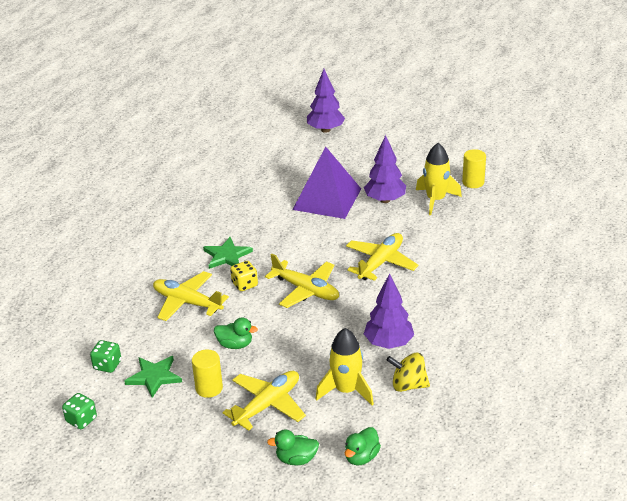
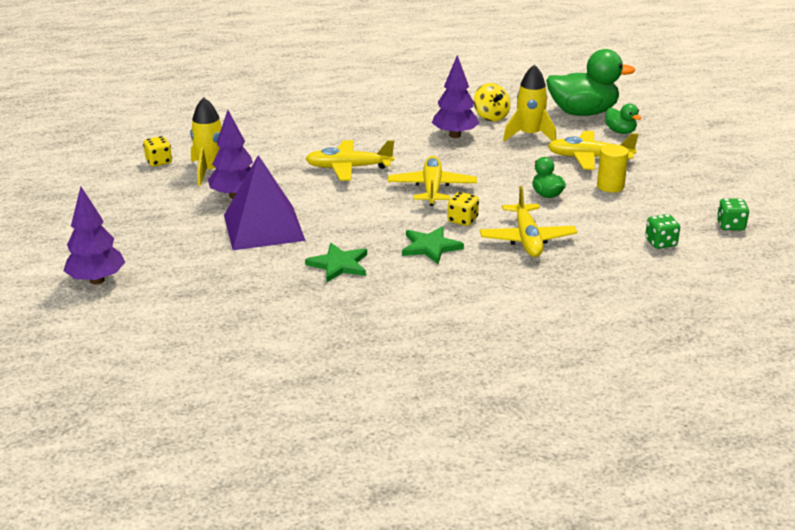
camera: 125 degrees left, 5 degrees down
green star [124,356,182,398] -> green star moved to [305,243,367,282]
green duck [345,427,381,465] -> green duck [546,49,635,116], size x2.07
yellow cylinder [462,149,486,188] -> yellow dice [143,136,172,167]

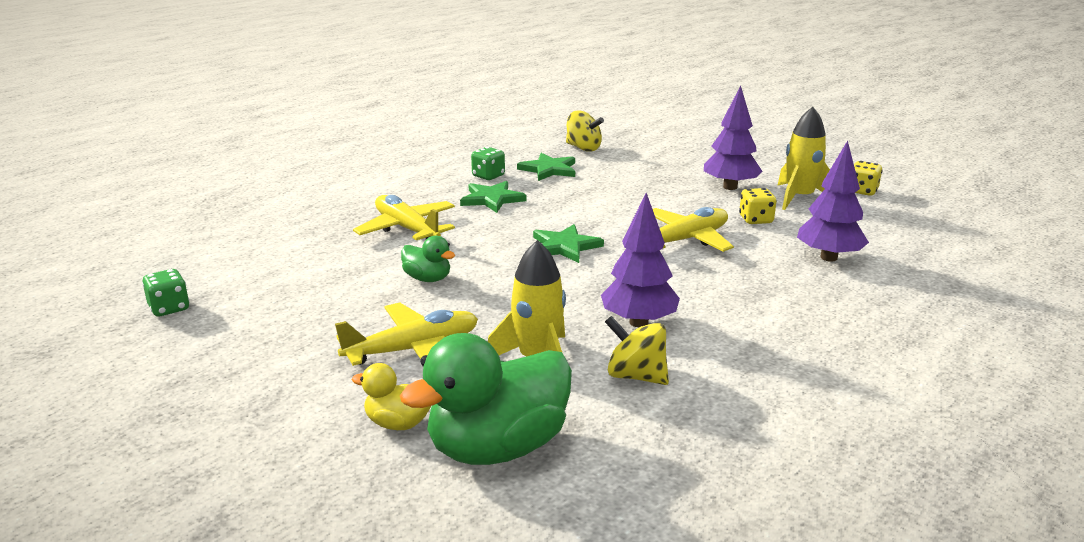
camera: 145 degrees right, 5 degrees down
purple tree [64,186,125,284] -> purple tree moved to [797,141,869,262]
purple pyramid [224,155,305,250] -> none
yellow plane [388,156,477,206] -> green star [533,224,604,263]
yellow dice [448,192,479,226] -> yellow dice moved to [739,188,777,224]
yellow cylinder [597,144,629,193] -> none
green duck [605,103,641,134] -> yellow duck [352,363,431,430]
green dice [645,214,680,249] -> green dice moved to [471,147,505,180]
none -> yellow spinning top [566,110,604,152]

